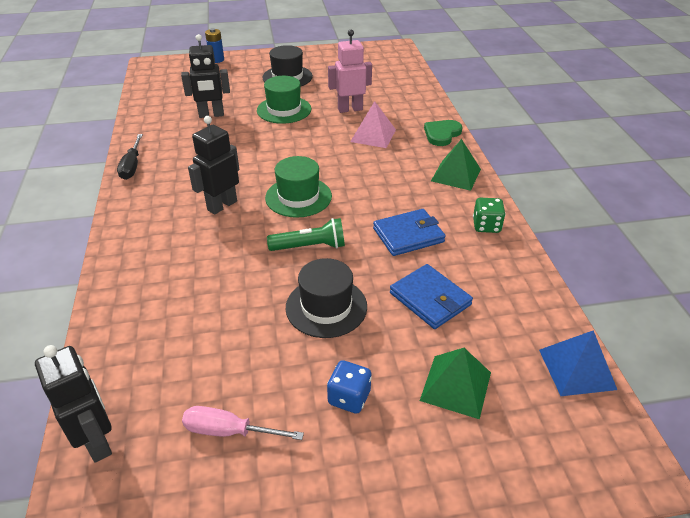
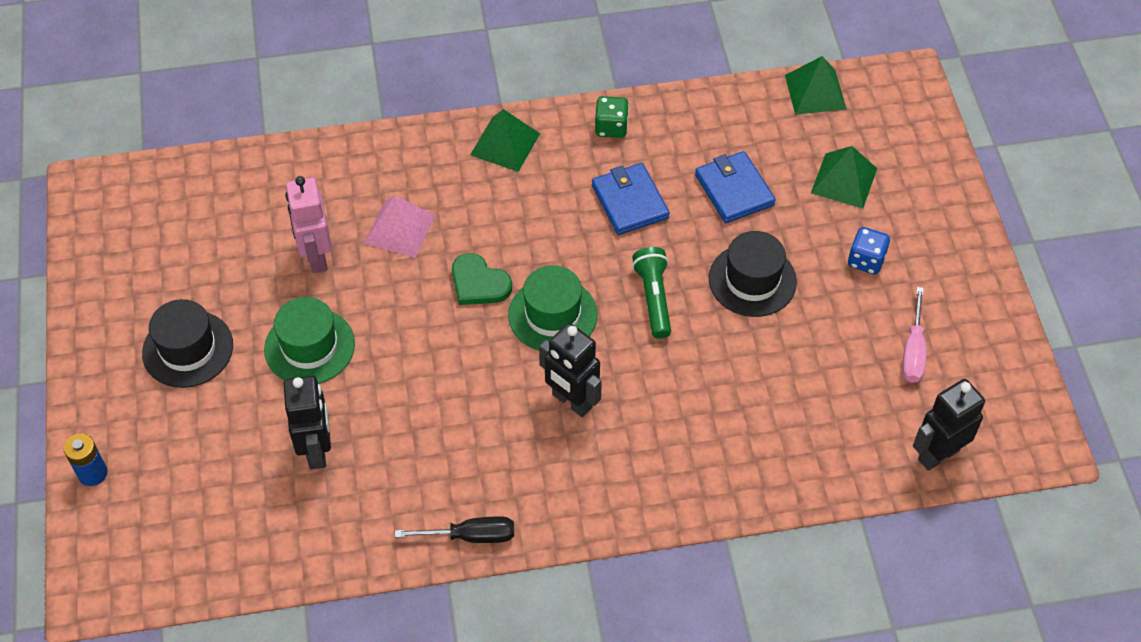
camera: 90 degrees left, 15 degrees up
blue wallet [390,264,473,329] -> blue wallet turned 75 degrees counterclockwise [695,151,776,223]
green heart [424,120,463,146] -> green heart moved to [452,253,512,305]
blue pyramid [539,330,617,396] -> green pyramid [785,56,846,115]

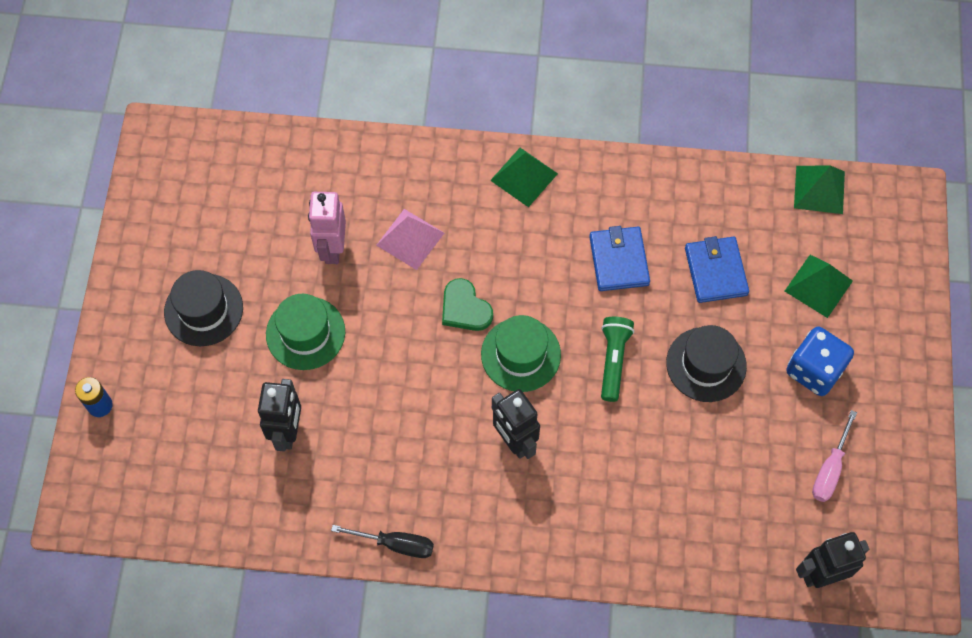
camera: 15 degrees right, 10 degrees up
green dice [595,96,629,138] -> none
blue dice [848,227,890,275] -> blue dice [786,327,854,396], size x1.56

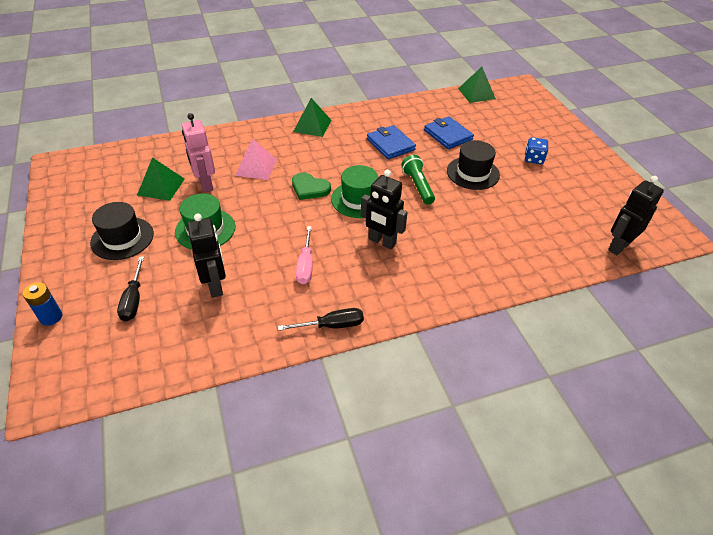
camera: 25 degrees left, 20 degrees down
green pyramid [785,255,853,318] -> green pyramid moved to [137,157,185,201]
blue dice [786,327,854,396] -> blue dice [524,137,548,164], size x0.64
pink screwdriver [812,410,857,502] -> pink screwdriver moved to [296,226,313,284]
none -> black screwdriver [117,256,144,322]

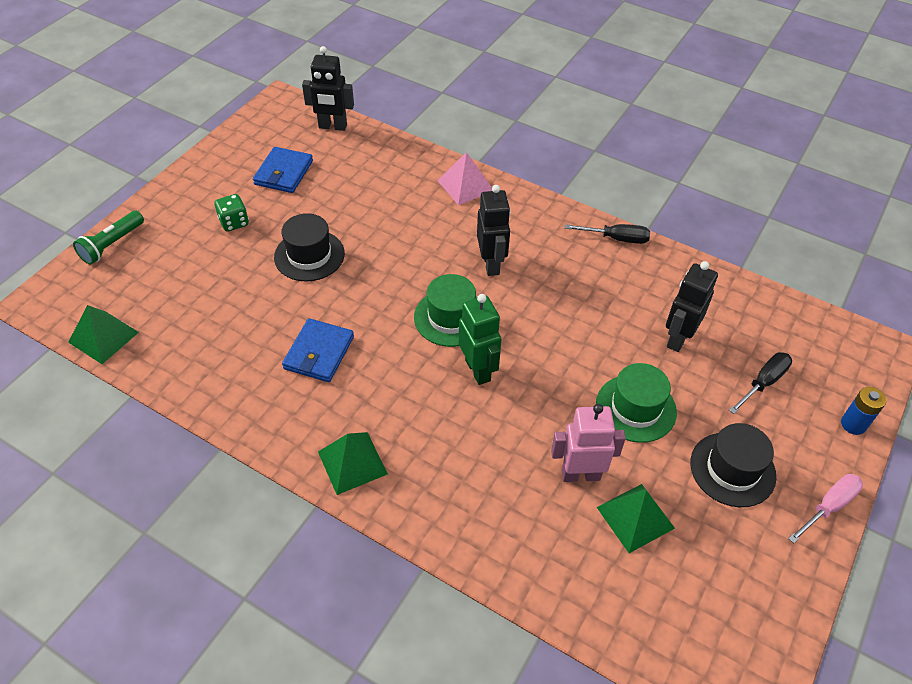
camera: 130 degrees left, 5 degrees up
pink robot [182,113,215,192] -> pink robot turned 120 degrees counterclockwise [551,404,626,482]
pink pyramid [235,138,277,180] -> pink pyramid moved to [437,152,492,205]
black screwdriver [278,308,364,331] -> black screwdriver turned 150 degrees clockwise [565,224,650,244]
green heart [292,173,331,200] -> green robot [459,294,501,385]
pink screwdriver [296,226,313,284] -> pink screwdriver moved to [788,474,863,544]
green flashlight [401,155,435,205] -> green flashlight moved to [73,211,144,265]
blue wallet [424,116,474,149] -> blue wallet moved to [253,147,313,193]
blue dice [524,137,548,164] -> green dice [215,194,249,232]

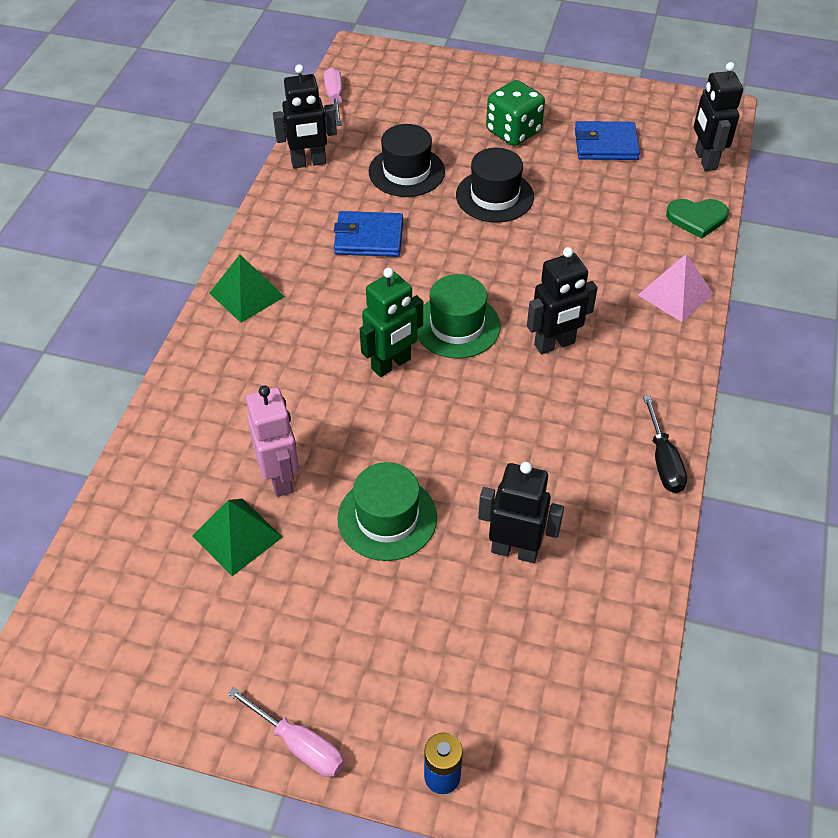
camera: 75 degrees right, 0 degrees up
green pyramid [68,305,139,364] -> pink screwdriver [324,67,342,126]
green flashlight [73,211,144,265] -> none
green dice [215,194,249,232] -> green dice [486,80,545,146], size x1.56
black hat [690,423,776,507] -> black hat moved to [368,124,445,197]
black screwdriver [729,352,792,414] -> none
none -> black robot [273,64,337,168]
none -> green heart [666,199,729,239]

